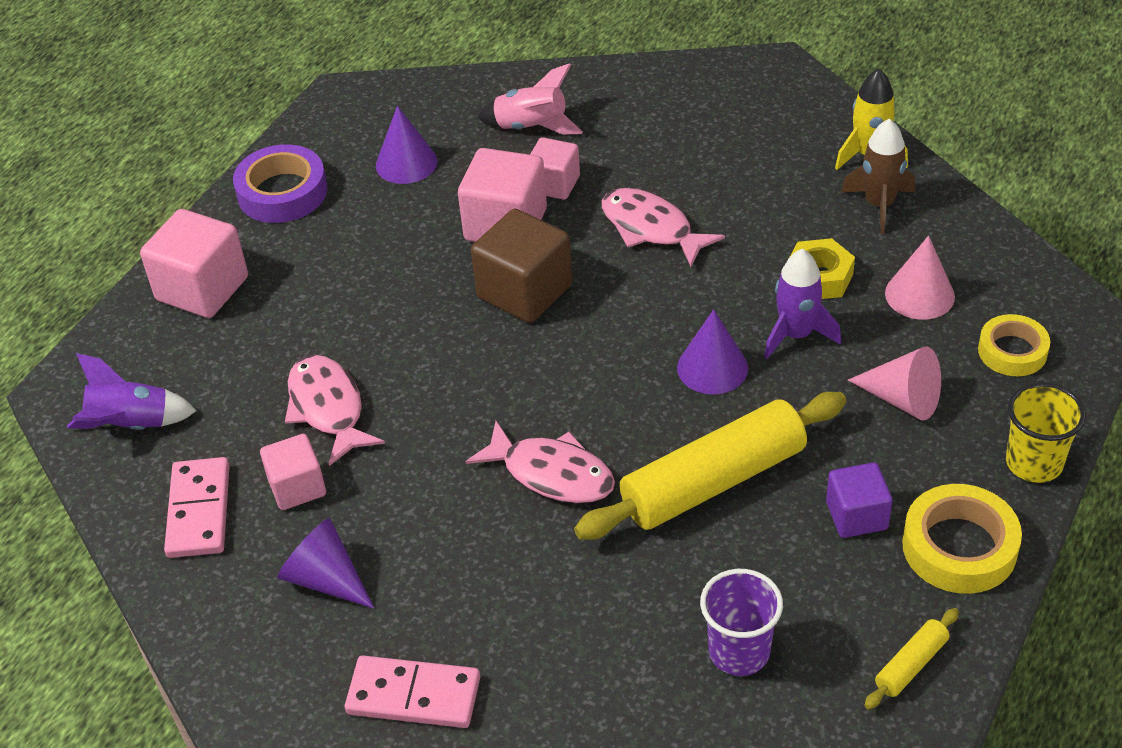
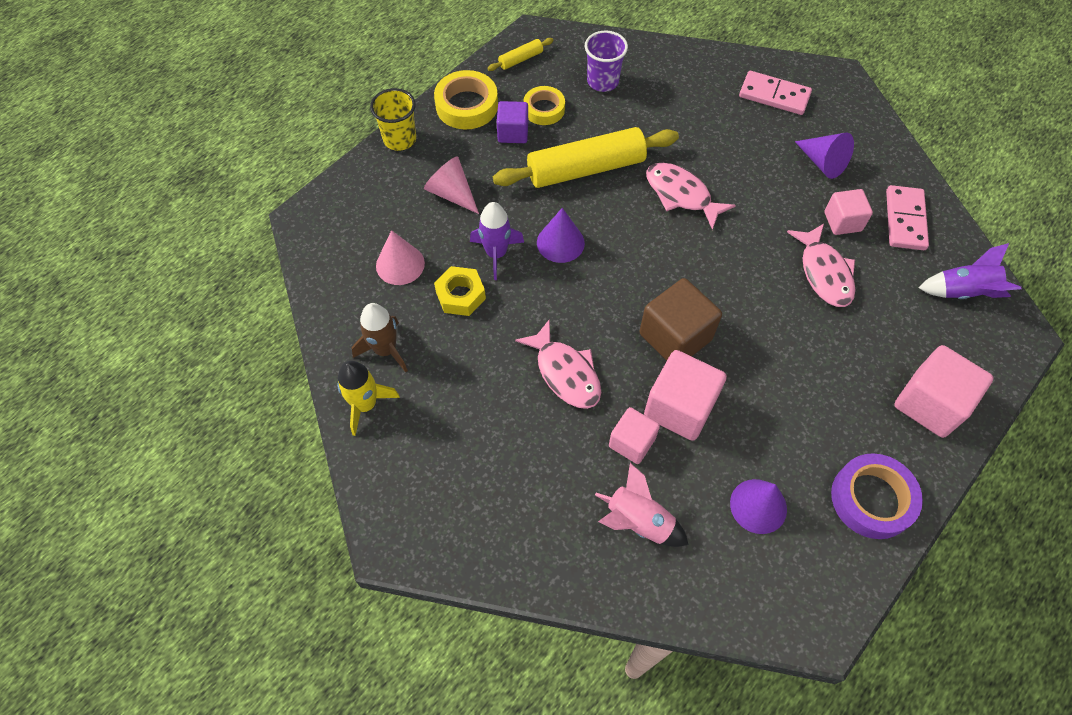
camera: 170 degrees left, 15 degrees up
yellow tape [978,314,1050,376] -> yellow tape moved to [523,86,565,125]

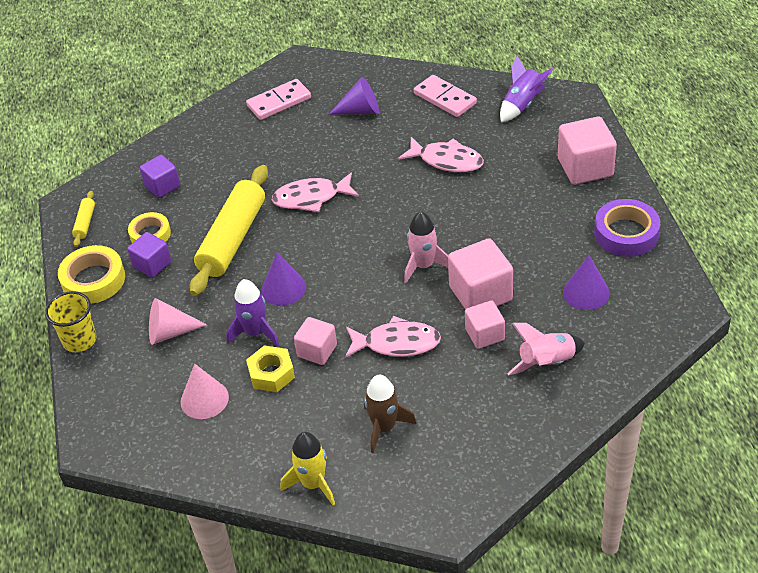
camera: 50 degrees left, 15 degrees down
brown rocket [352,303,408,372] -> brown rocket moved to [364,375,416,453]
purple cup [585,30,628,92] -> purple cube [140,155,180,198]
brown cube [639,278,722,361] -> pink rocket [404,211,448,283]
pink cube [825,189,873,235] -> pink cube moved to [294,317,337,365]

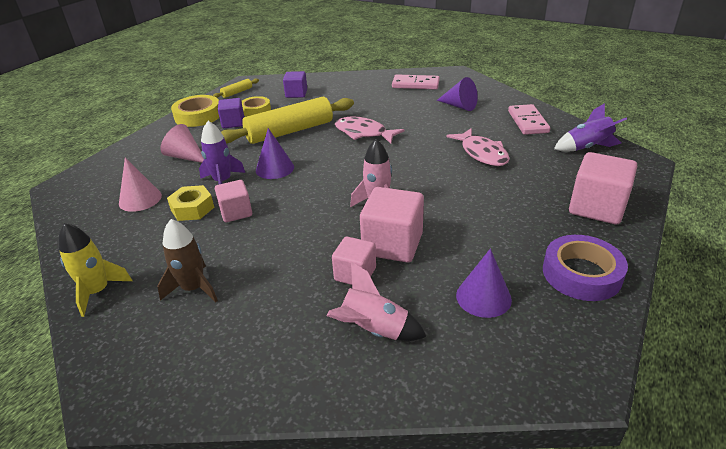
camera: 40 degrees right, 10 degrees down
yellow cup [45,291,97,352] -> none
pink fish [345,316,441,358] -> none

